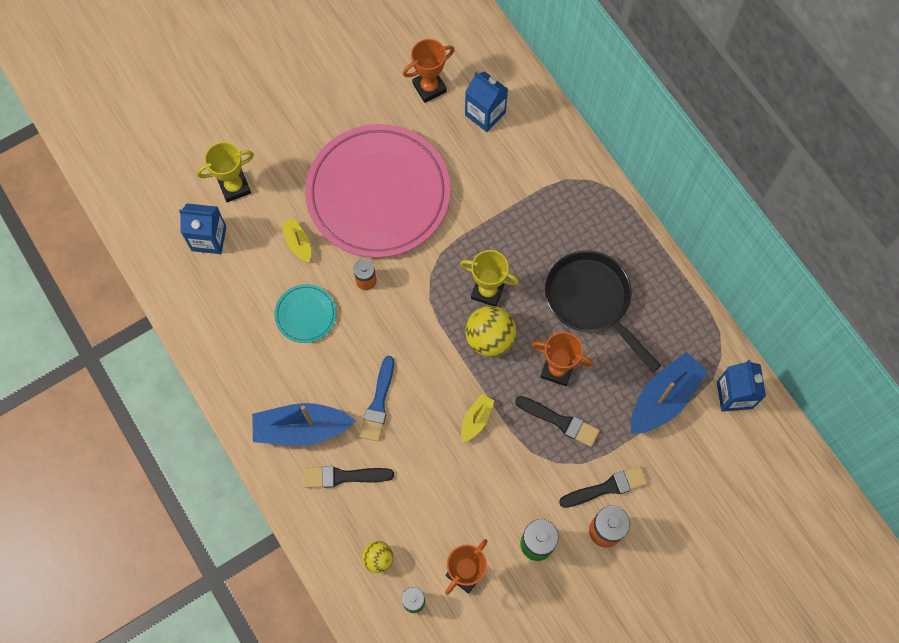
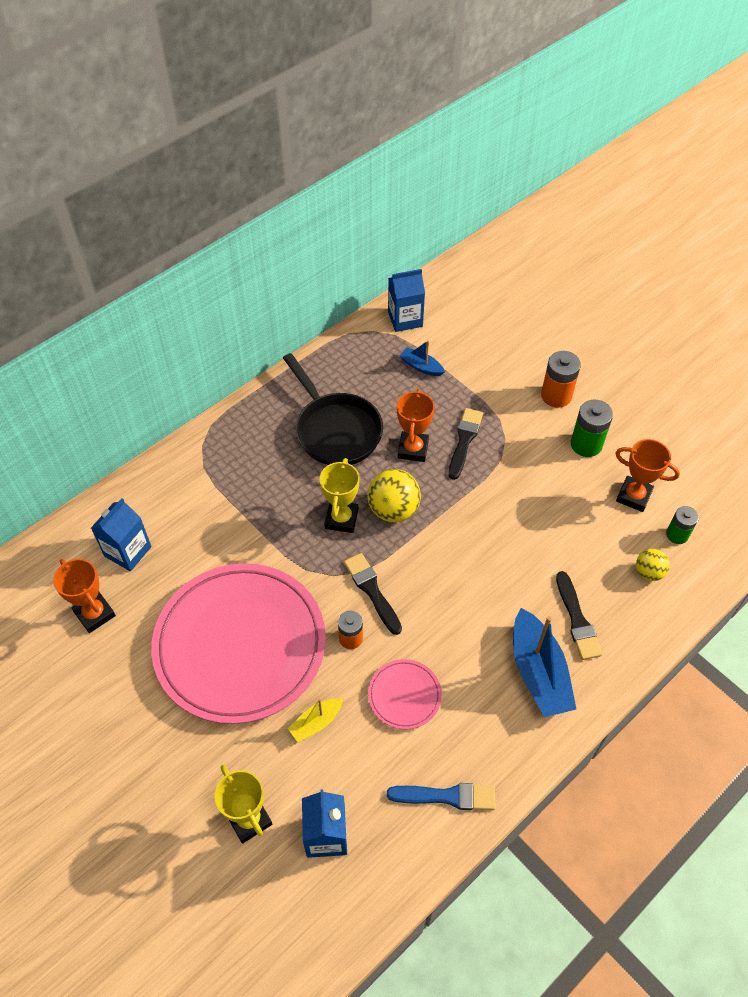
camera: 100 degrees left, 15 degrees down
turquoise plate [274,284,337,343] -> pink plate [368,659,442,729]
blue brush [360,356,394,442] -> blue brush moved to [387,783,496,810]
yellow boat [461,394,494,442] -> none
black pan [545,250,661,372] -> black pan turned 75 degrees counterclockwise [283,353,383,465]
black brush [559,466,648,508] -> black brush moved to [344,553,402,635]
blue boat [631,352,708,434] -> blue boat [400,340,445,376], size x0.52

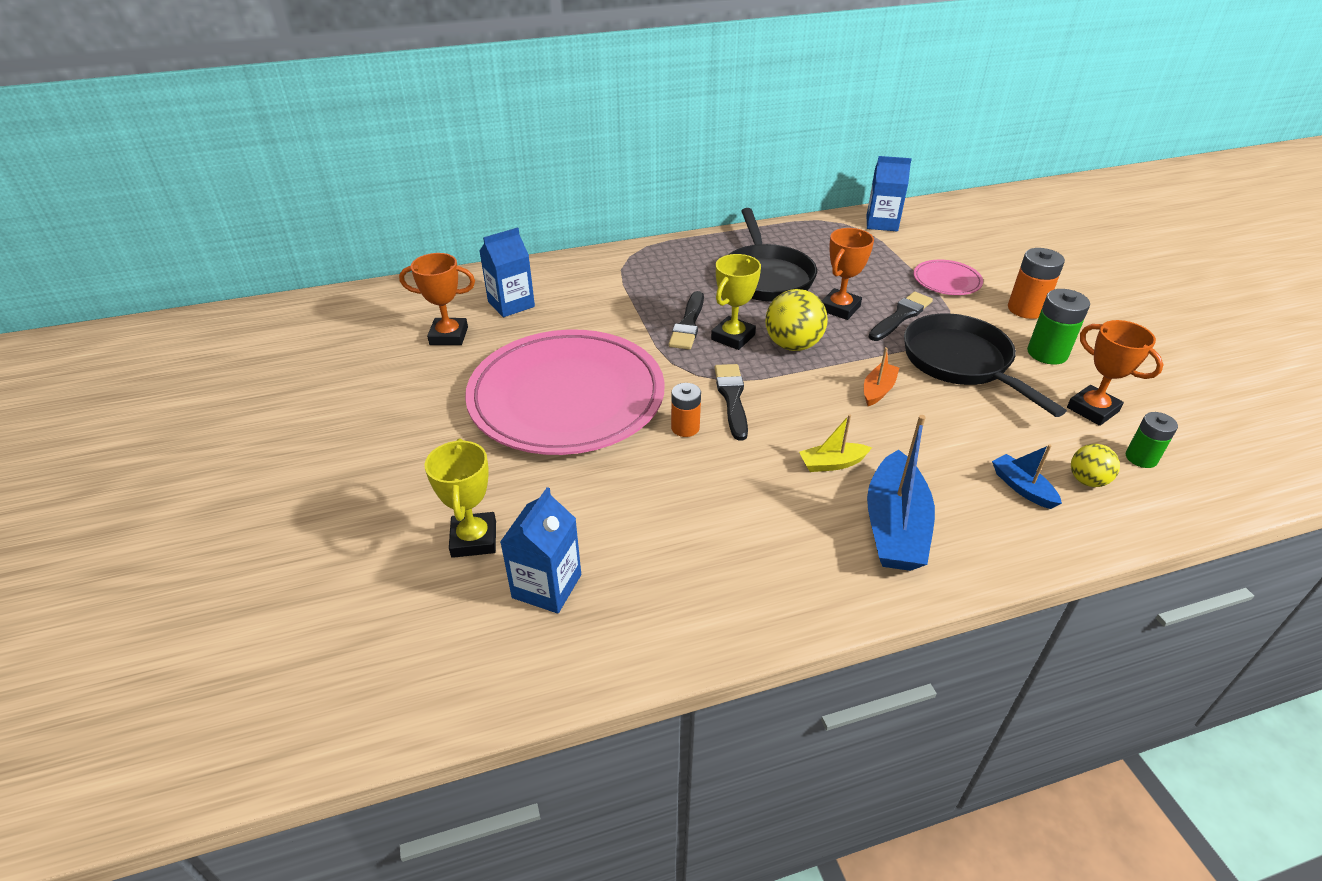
camera: 25 degrees right, 15 degrees down
orange trophy [53,559,116,633] -> orange trophy turned 75 degrees counterclockwise [399,253,475,345]
yellow boat [288,698,343,742] -> yellow boat moved to [799,414,872,472]
pink plate [368,659,442,729] -> pink plate moved to [913,260,983,295]
blue brush [387,783,496,810] -> none
blue boat [400,340,445,376] -> blue boat moved to [992,444,1062,509]
black brush [556,571,602,660] -> black brush moved to [669,291,704,350]
none -> orange boat [864,347,899,406]
none -> black pan [904,313,1067,417]

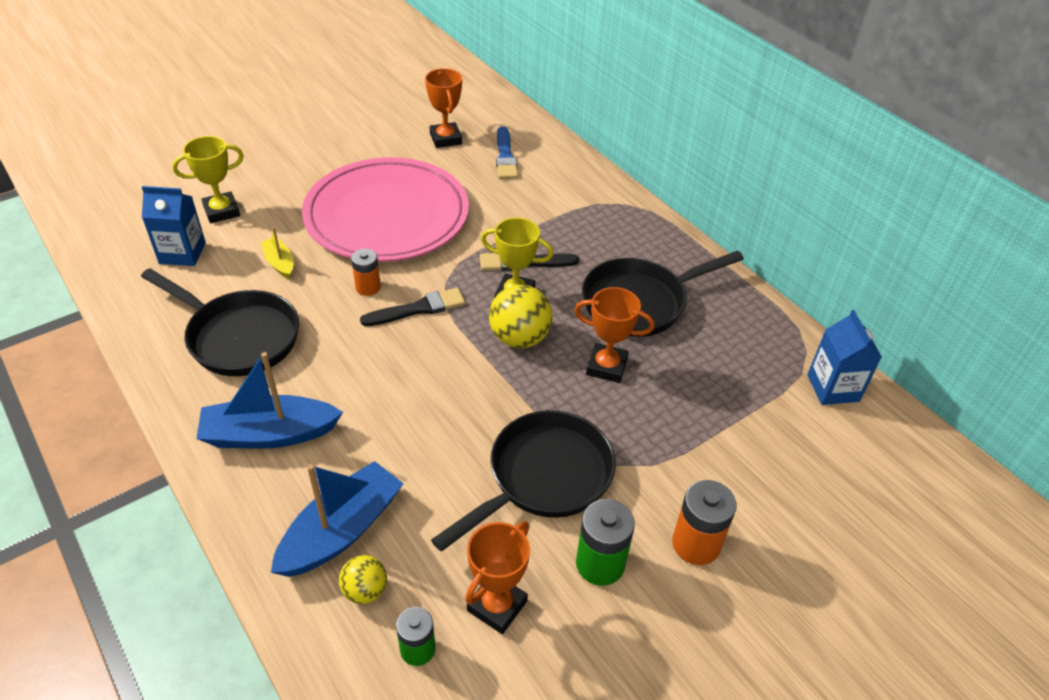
camera: 70 degrees right, 5 degrees up
blue carton [479,227,535,317] -> blue brush [496,126,518,179]
yellow boat [799,414,872,472] -> yellow boat moved to [261,227,294,279]
orange boat [864,347,899,406] -> none
black brush [869,292,933,341] -> none
pink plate [913,260,983,295] -> none
blue boat [992,444,1062,509] -> blue boat [271,461,403,577], size x1.93
none -> black pan [141,268,299,376]

